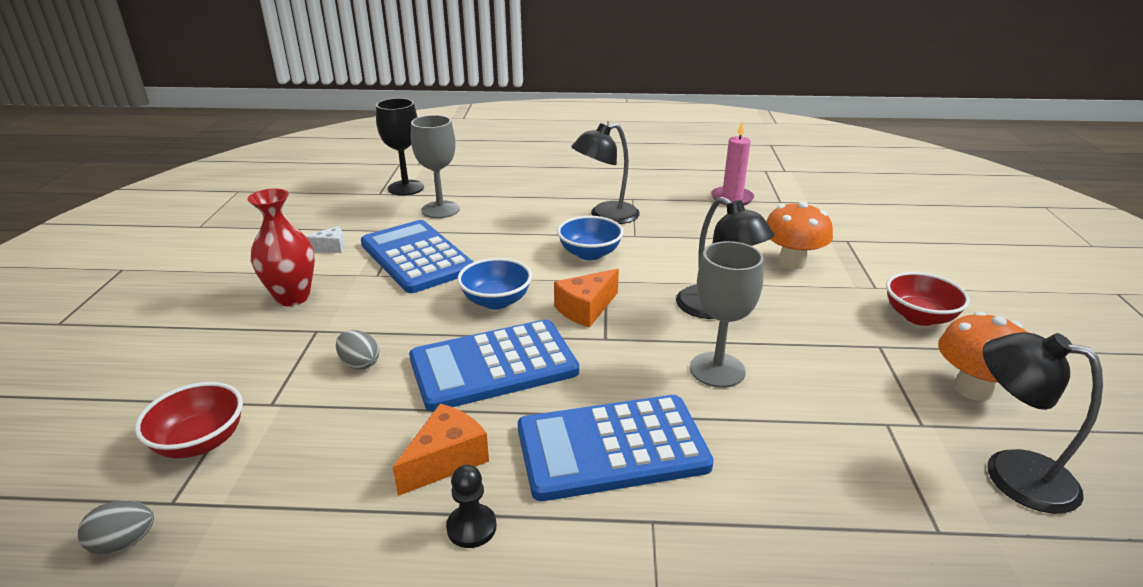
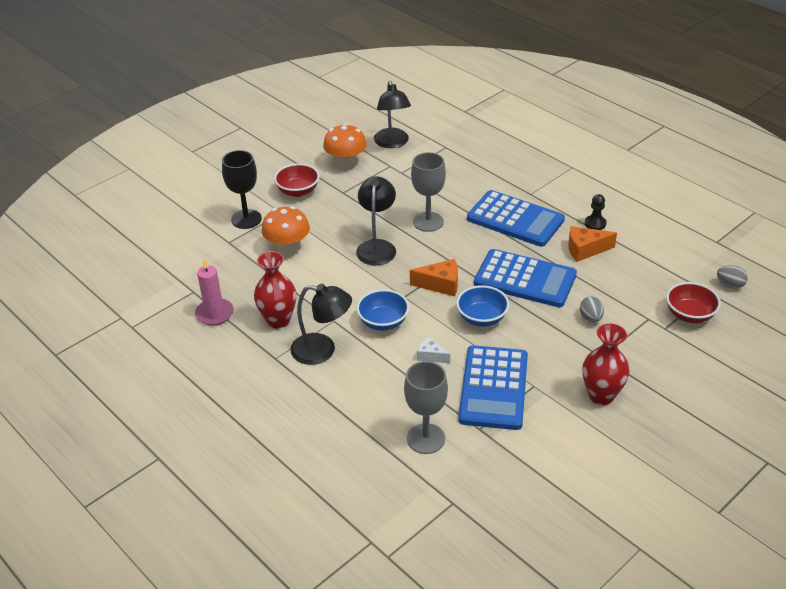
camera: 135 degrees left, 10 degrees up
white cheese [305,226,344,253] -> white cheese moved to [417,336,450,363]
black goblet [376,98,424,196] -> black goblet moved to [222,150,262,229]
none -> red vase [254,251,296,329]

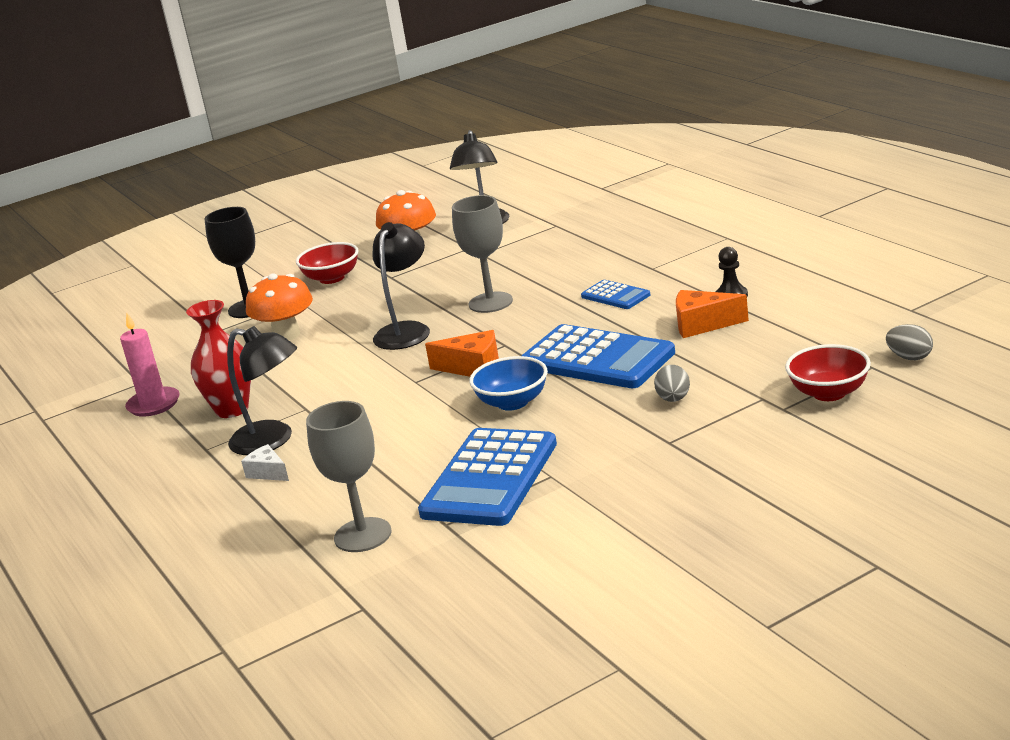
camera: 15 degrees right, 15 degrees down
blue bowl [356,289,410,331] -> none
white cheese [417,336,450,363] -> white cheese moved to [241,444,289,481]
blue calculator [467,190,565,247] -> blue calculator [581,280,650,309], size x0.49
red vase [582,324,630,405] -> none

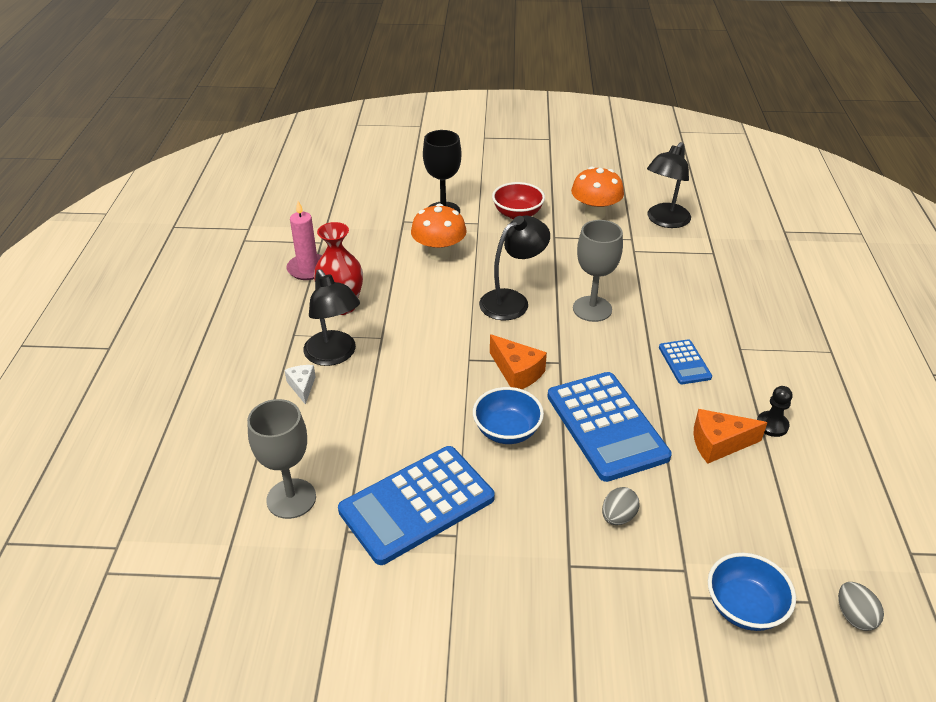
camera: 30 degrees right, 15 degrees up
orange cheese [676,290,749,338] -> orange cheese turned 45 degrees counterclockwise [694,409,768,464]
red bowl [785,344,871,401] -> blue bowl [708,553,796,631]

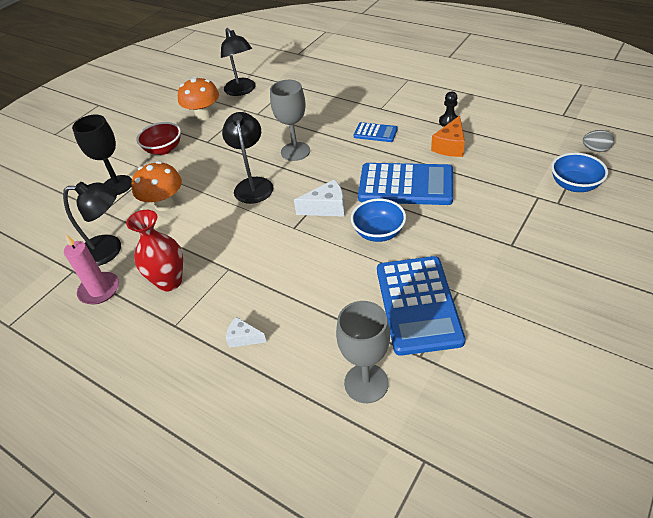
camera: 55 degrees left, 5 degrees up
black lamp [303,269,360,366] -> black lamp moved to [63,182,121,266]
orange cheese [490,334,547,389] -> white cheese [294,179,345,217]
grey egg [602,487,639,525] -> none

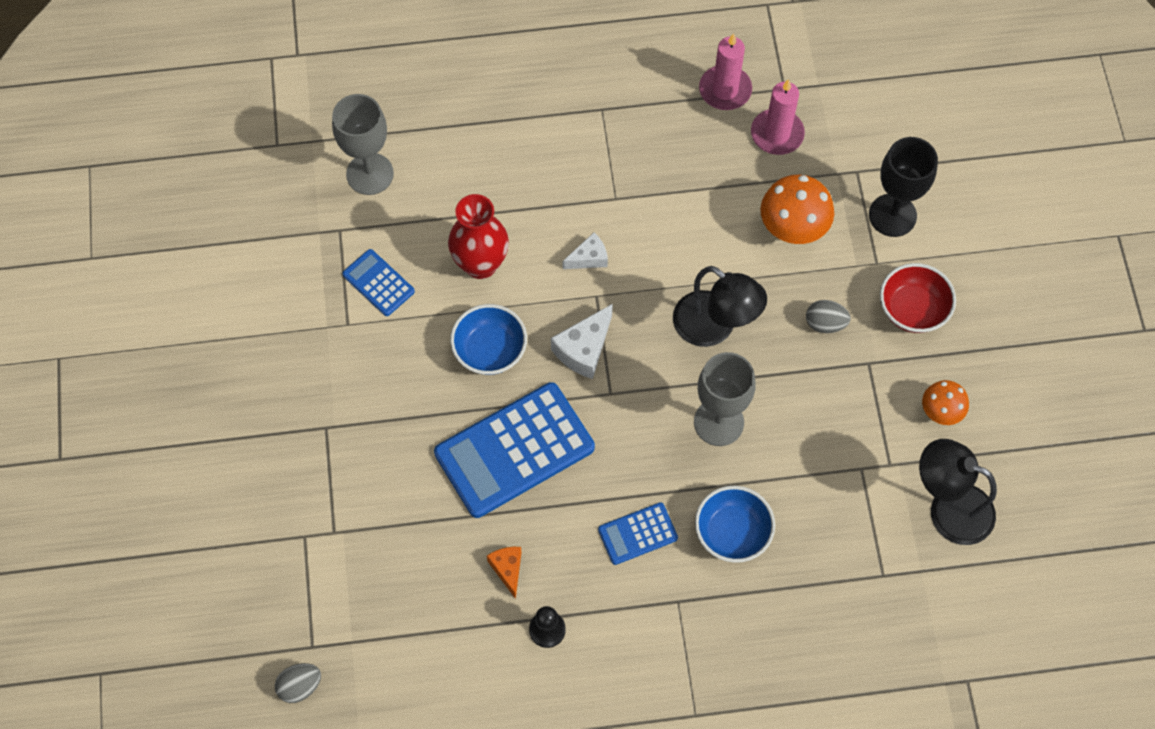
camera: 135 degrees right, 20 degrees up
black lamp [63,182,121,266] -> pink candle [751,79,805,155]
red vase [126,210,183,292] -> red vase moved to [448,194,509,279]
orange mushroom [178,77,219,120] -> orange mushroom [922,380,969,425], size x0.61
white cheese [226,317,266,348] -> white cheese moved to [563,233,608,269]
blue calculator [377,256,466,356] -> blue calculator [342,249,415,316], size x0.49
orange cheese [431,115,465,157] -> orange cheese [487,547,522,599], size x0.64
blue bowl [551,152,608,192] -> blue bowl moved to [695,486,775,563]
none -> grey egg [806,300,851,333]

